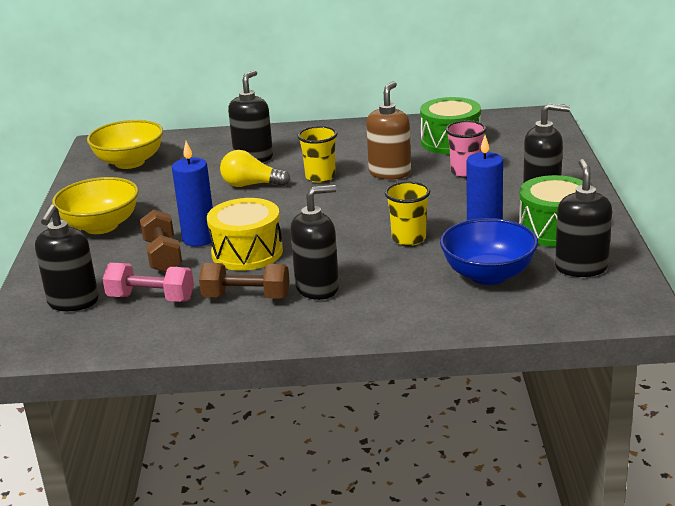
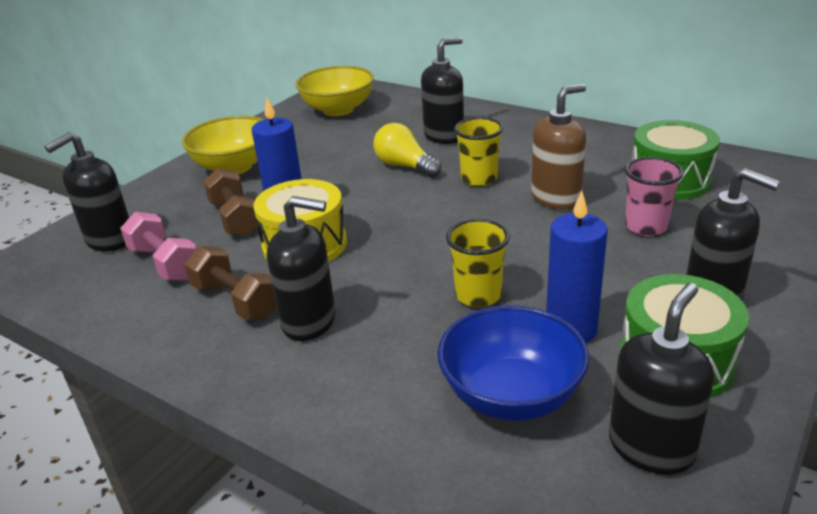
camera: 35 degrees right, 5 degrees up
brown dumbbell [140,210,182,272] -> brown dumbbell turned 45 degrees counterclockwise [203,168,258,237]

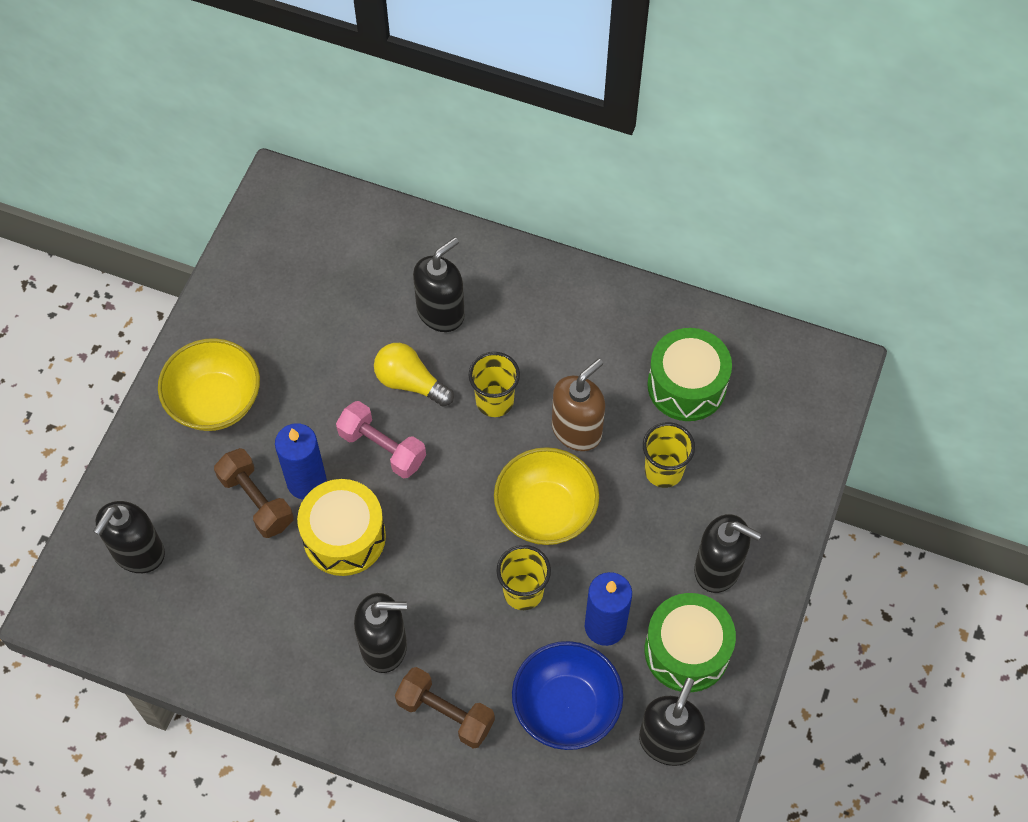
camera: 15 degrees left, 30 degrees up
pink dumbbell [120,212,196,281] -> pink dumbbell moved to [336,401,426,478]
brown dumbbell [185,246,276,320] -> brown dumbbell moved to [395,667,495,748]
yellow bowl [295,66,374,116] -> yellow bowl moved to [494,447,599,545]
pink cup [624,157,684,236] -> yellow cup [643,422,695,488]

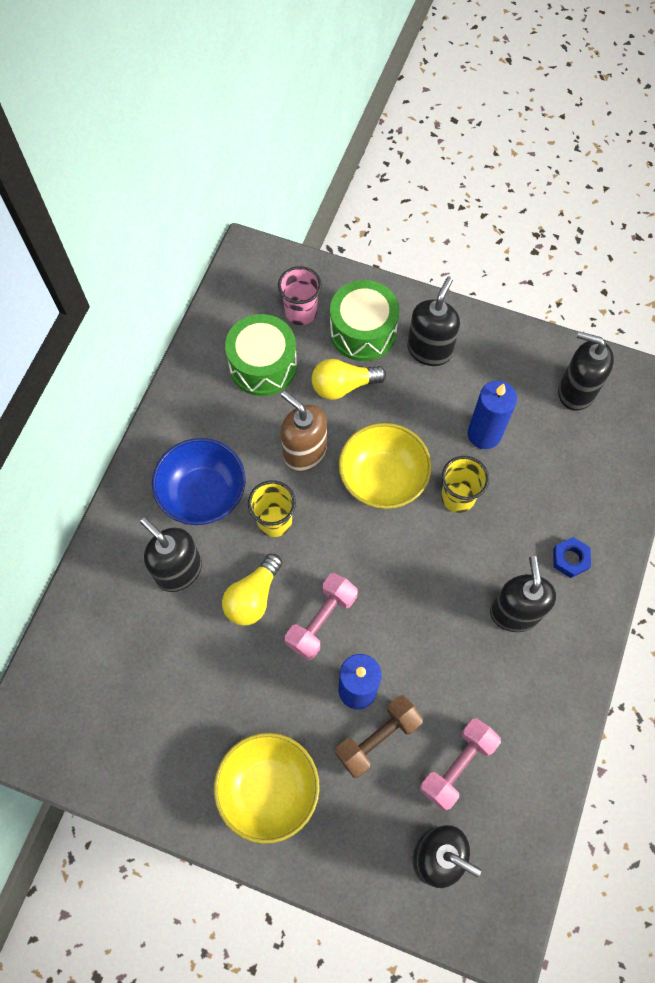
camera: 90 degrees left, 5 degrees up
yellow drum [297,479,386,576] -> none
brown dumbbell [395,667,495,748] -> blue nut [553,537,591,578]
blue bowl [512,641,624,750] -> blue bowl moved to [152,438,246,525]
yellow cup [643,422,695,488] -> yellow light bulb [311,359,386,400]
green drum [645,593,736,692] -> green drum moved to [330,280,399,361]
none -> pink cup [278,266,322,325]
none -> pink dumbbell [420,718,501,811]

